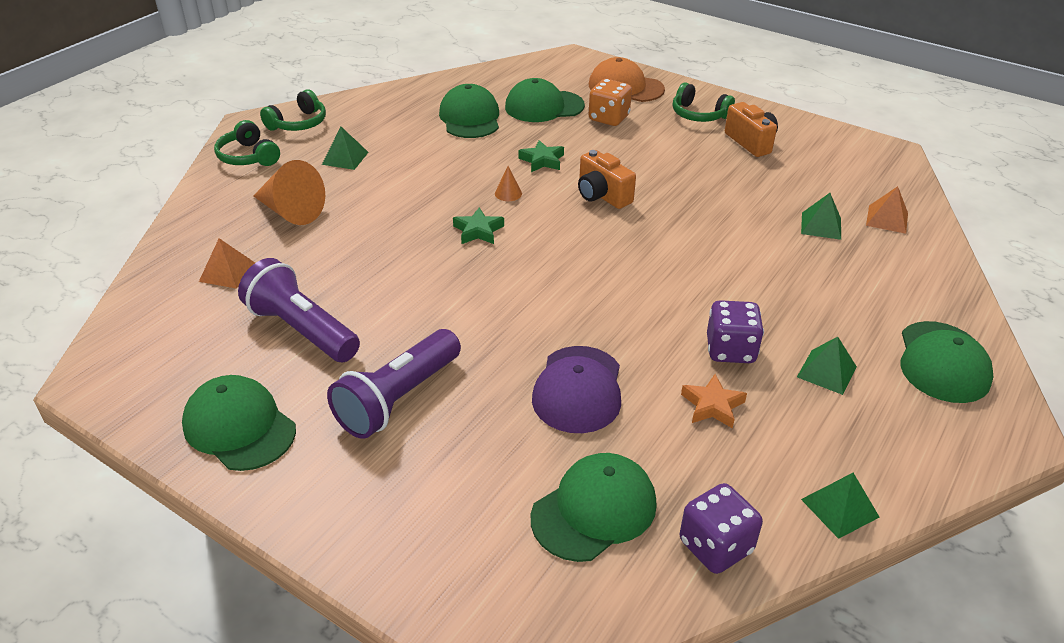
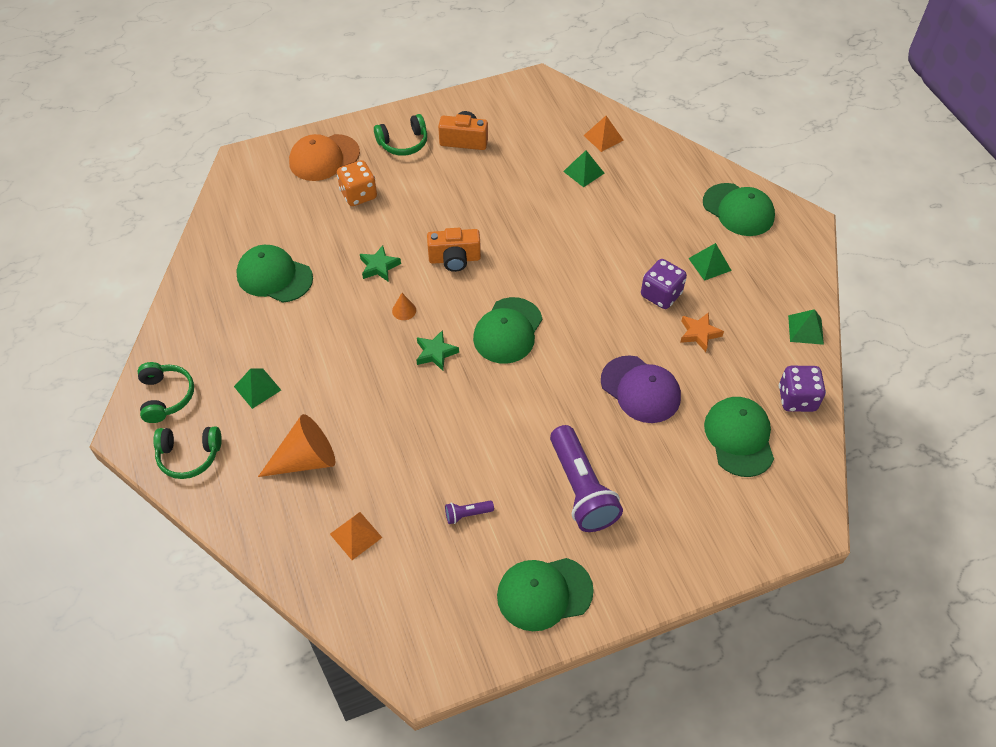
camera: 55 degrees left, 15 degrees up
purple flashlight [238,258,360,362] -> purple flashlight [445,500,494,524], size x0.43
green cap [505,78,585,122] -> green cap moved to [473,297,542,364]

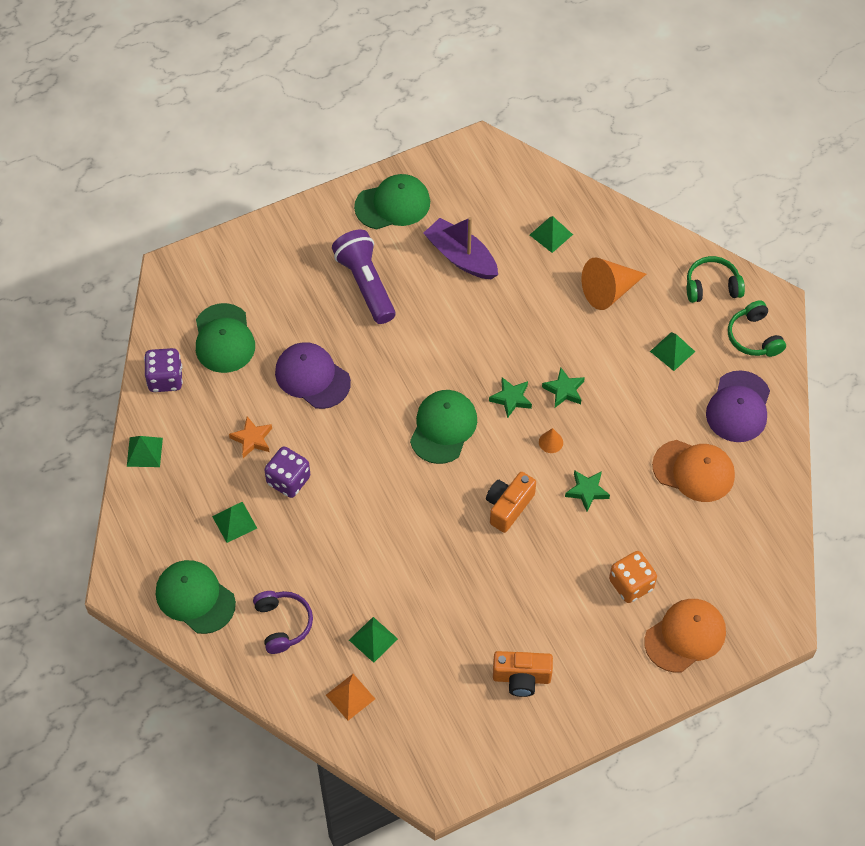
camera: 175 degrees right, 5 degrees up
green cap [236,245,313,303] -> orange cap [652,440,735,502]
orange pyramid [330,512,382,560] -> green pyramid [530,216,573,253]
green headphones [374,114,427,156] -> none
orange camera [427,228,481,272] -> orange camera turned 45 degrees counterclockwise [486,472,536,533]
purple flashlight [445,500,494,524] -> purple boat [423,217,498,279]
none -> purple headphones [253,591,313,654]
none -> green star [542,368,585,407]
none -> purple cap [706,370,770,442]

